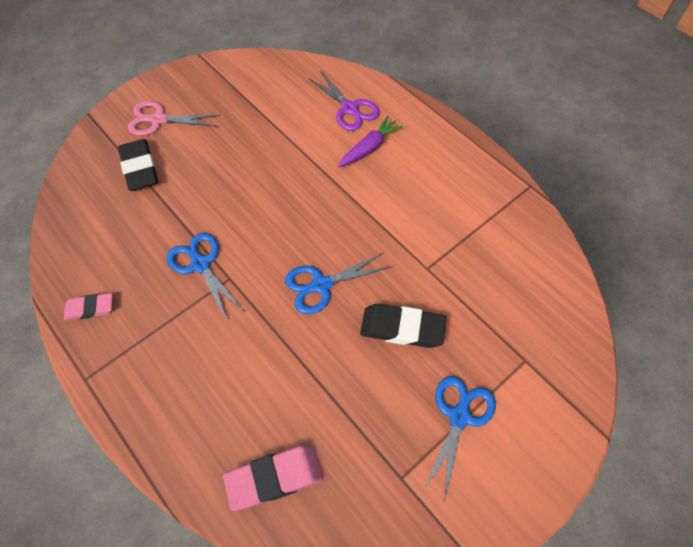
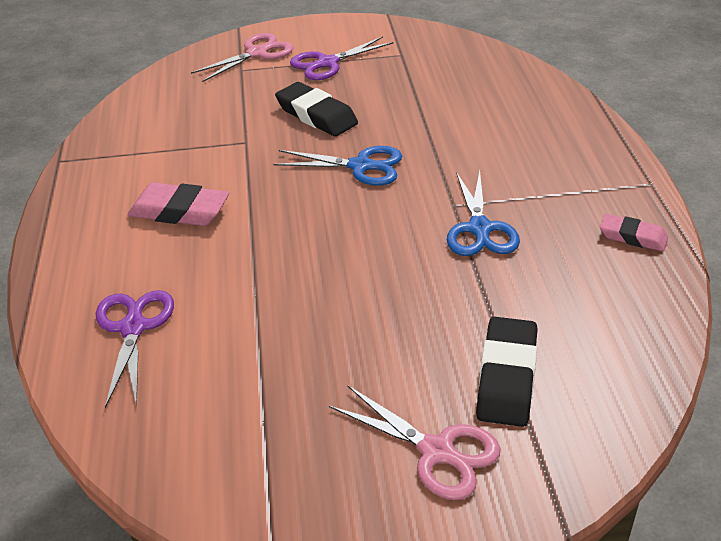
camera: 145 degrees left, 20 degrees down
pink eraser [223,445,324,511] -> pink eraser moved to [128,182,229,226]
purple carrot [338,116,403,167] -> none
blue scissors [423,376,496,503] -> purple scissors [290,36,394,80]
none -> pink scissors [191,33,294,82]

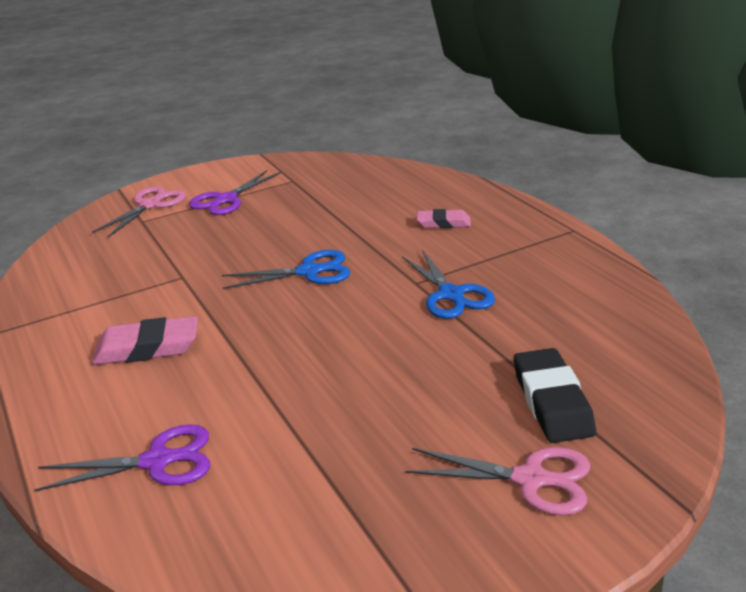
camera: 20 degrees left, 10 degrees down
purple scissors [96,290,174,408] -> purple scissors turned 105 degrees clockwise [34,424,210,491]
black eraser [275,82,358,137] -> none
pink eraser [600,214,668,251] -> pink eraser moved to [417,209,471,228]

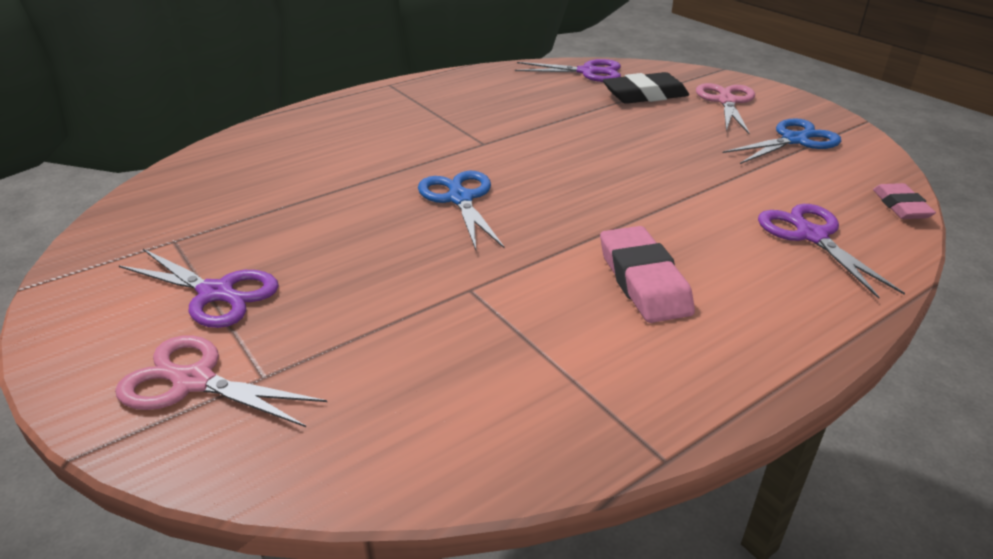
camera: 100 degrees left, 5 degrees up
blue scissors [402,250,495,319] -> blue scissors moved to [723,118,841,164]
pink eraser [417,209,471,228] -> pink eraser moved to [873,183,936,219]
none -> purple scissors [515,59,621,82]

